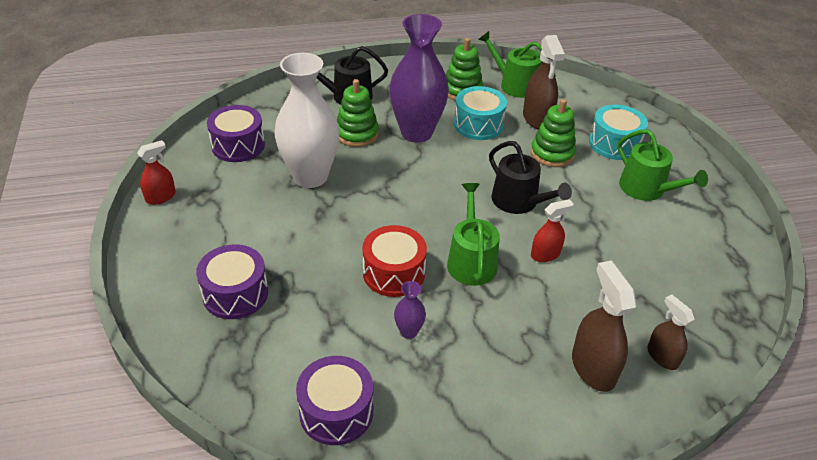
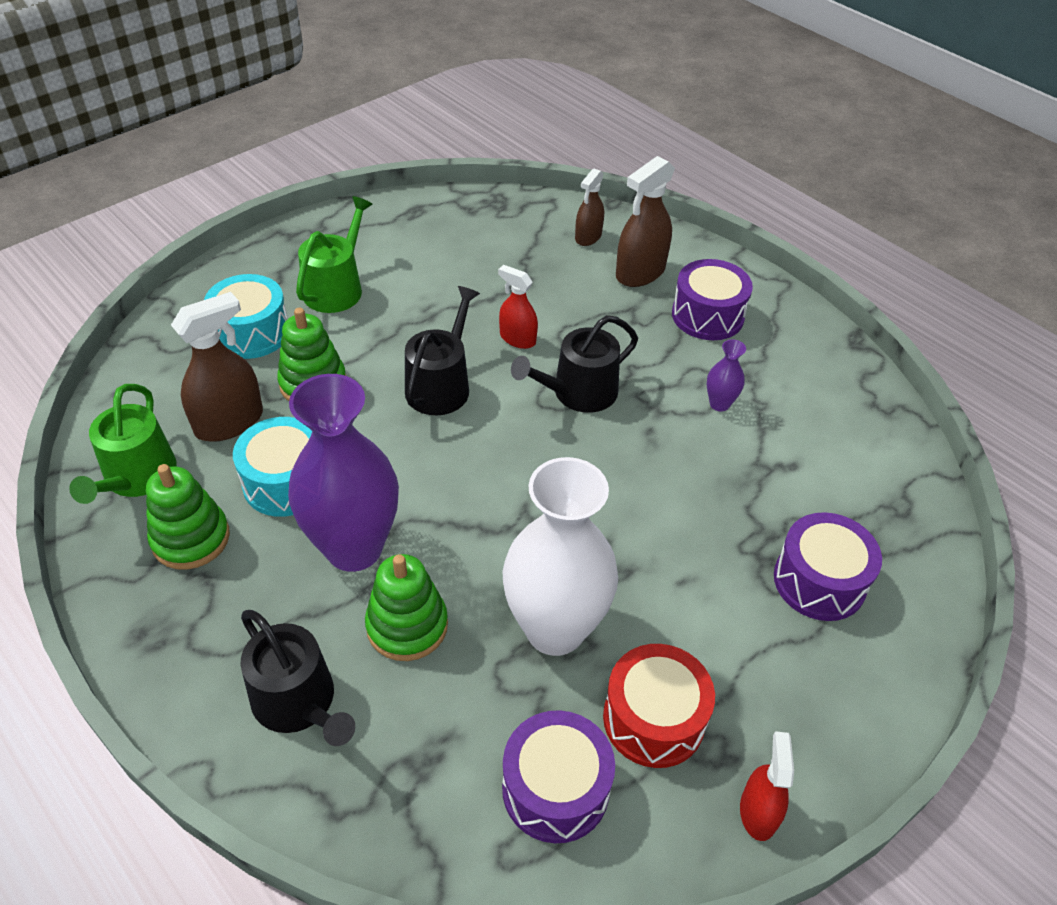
camera: 120 degrees left, 5 degrees up
red spray bottle [137,140,176,205] -> red spray bottle turned 75 degrees clockwise [740,731,794,841]
purple drum [296,356,373,445] -> purple drum moved to [672,259,753,340]
red drum [362,225,427,297] -> red drum moved to [603,644,715,768]
green watering can [447,183,500,286] -> black watering can [511,315,638,413]

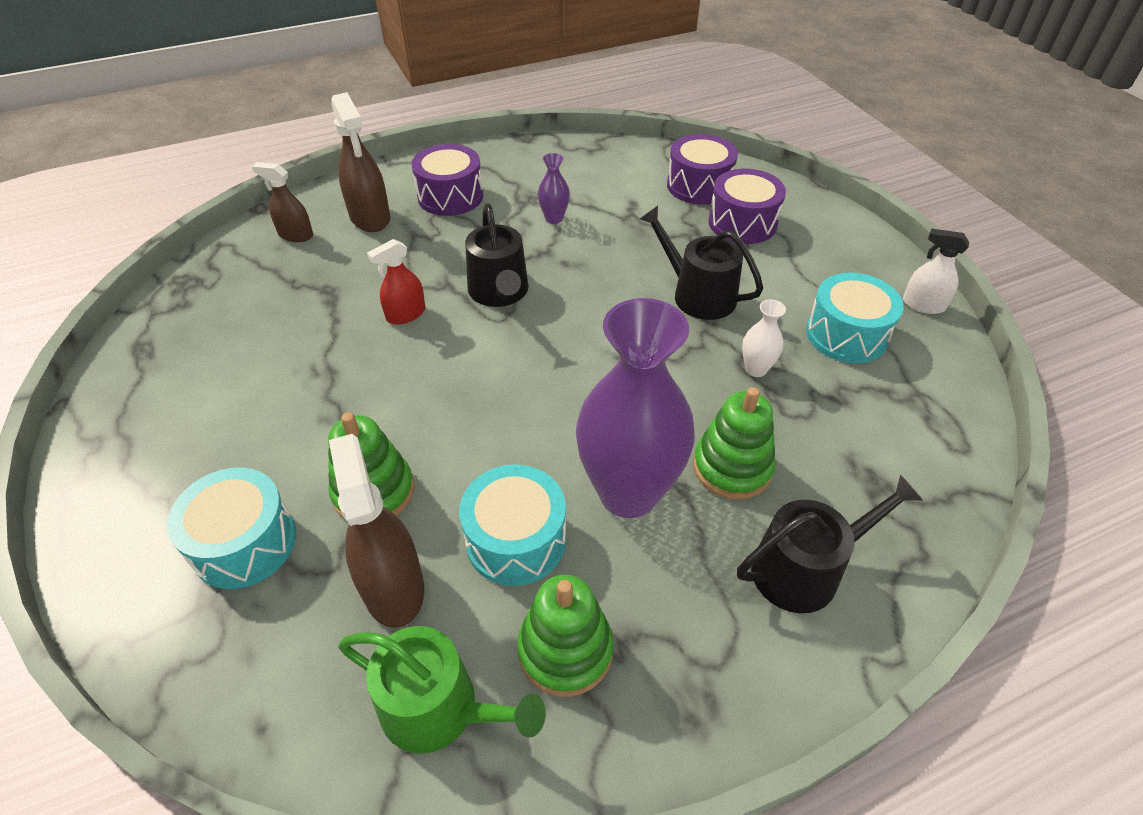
camera: 70 degrees left, 0 degrees up
green watering can [296,196,373,313] -> none
black watering can [405,286,480,415] -> black watering can moved to [640,206,763,320]
purple drum [502,710,615,843] -> purple drum moved to [667,134,738,205]
white vase [503,457,618,656] -> white vase [742,299,786,377], size x0.41
brown spray bottle [575,168,604,246] -> brown spray bottle turned 150 degrees clockwise [252,162,313,242]
red drum [603,644,715,768] -> turquoise drum [806,273,904,364]
red spray bottle [740,731,794,841] -> white spray bottle [903,229,969,314]

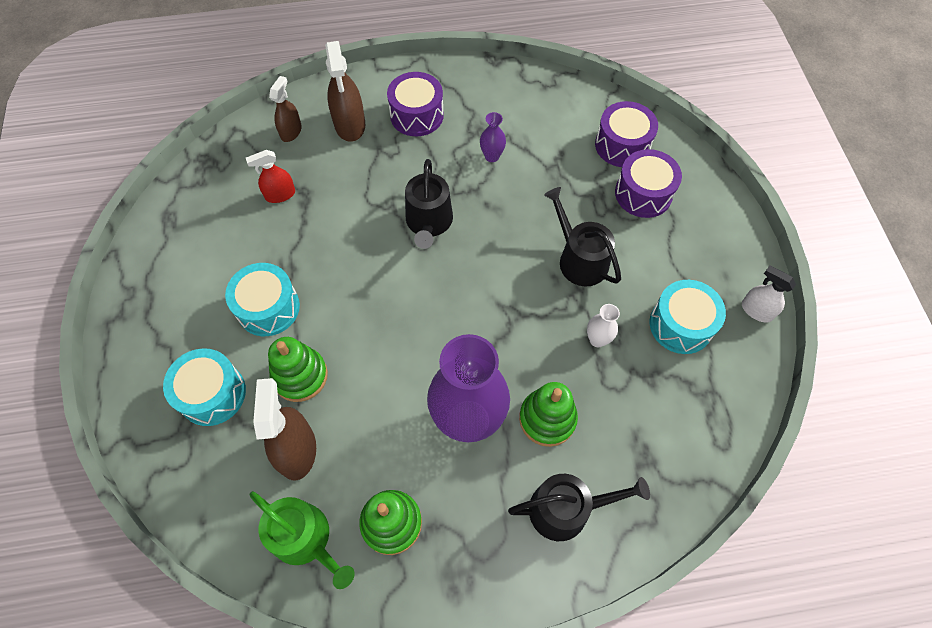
camera: 15 degrees right, 15 degrees up
brown spray bottle [252,162,313,242] -> brown spray bottle turned 75 degrees clockwise [269,76,302,142]
red spray bottle [367,239,425,324] -> red spray bottle moved to [246,150,295,203]
turquoise drum [459,464,566,586] -> turquoise drum moved to [225,263,300,336]

